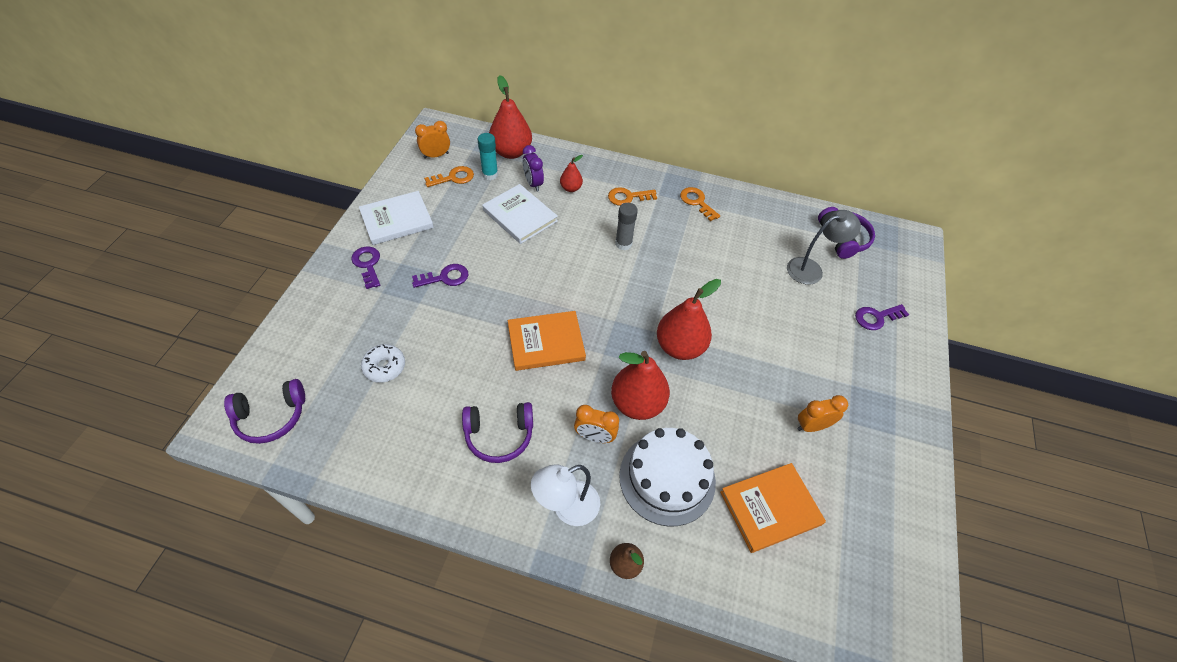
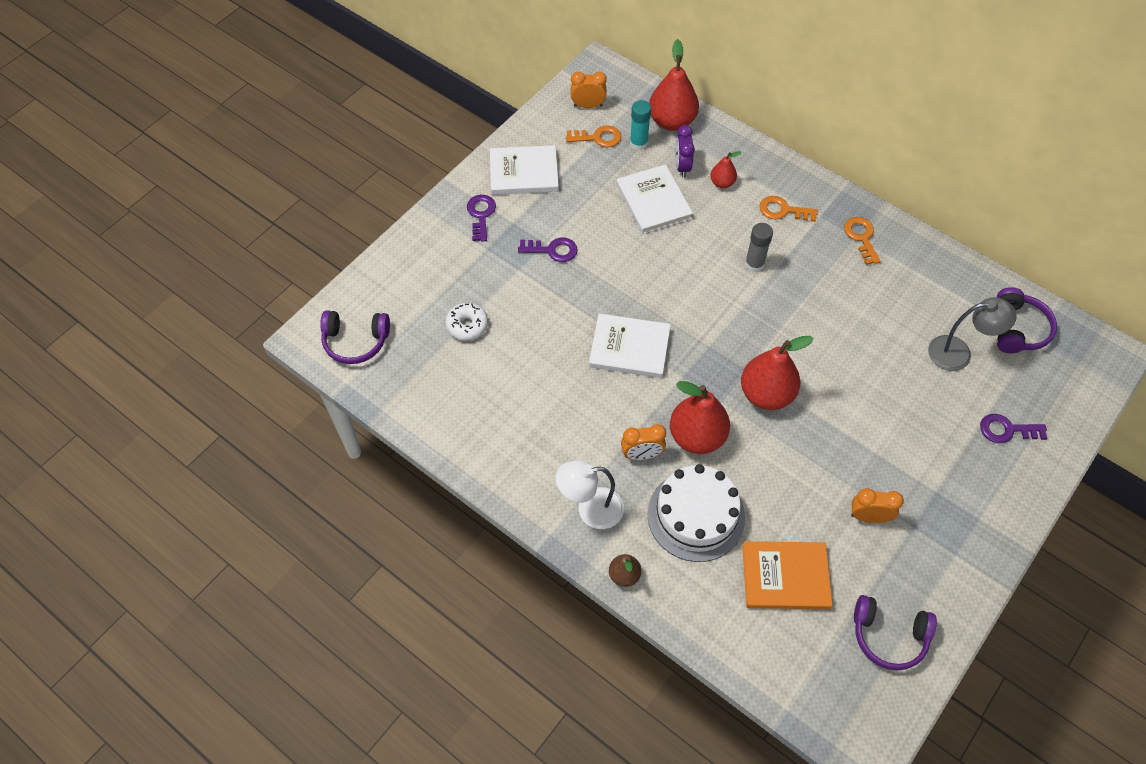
camera: 25 degrees right, 5 degrees up
purple headphones [462,402,533,463] -> purple headphones moved to [854,595,937,670]
orange book [508,311,586,371] -> white book [589,313,671,378]
orange clock [574,405,619,443] -> orange clock turned 45 degrees counterclockwise [621,424,666,460]

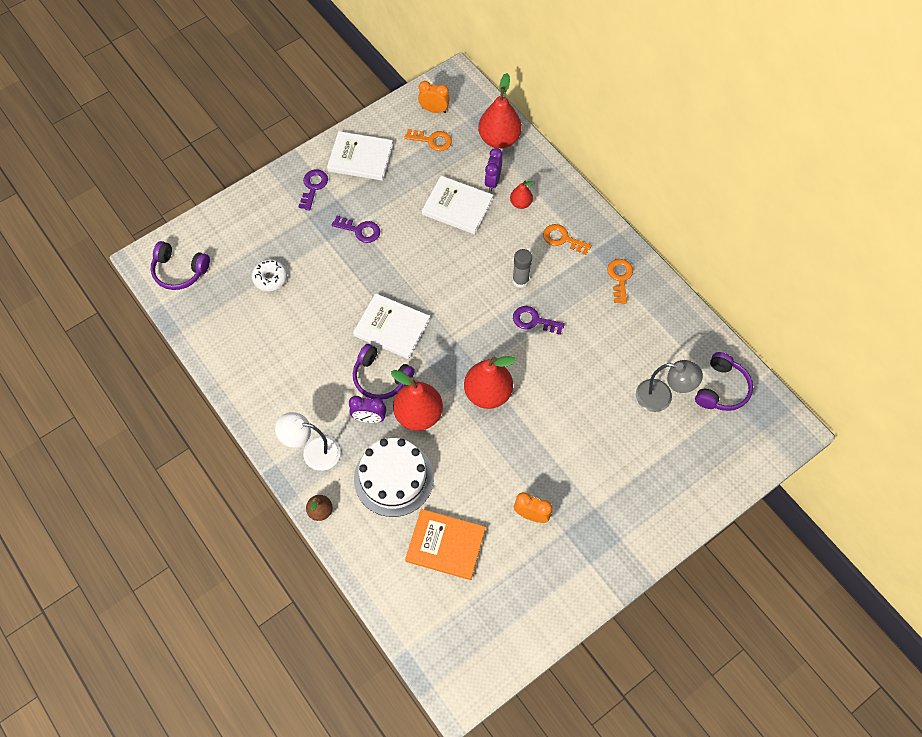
camera: 15 degrees right, 5 degrees up
white book [616,164,693,234] -> white book turned 60 degrees counterclockwise [422,176,493,234]
orange clock [621,424,666,460] -> purple clock [349,396,386,423]
turquoise glue stick [630,100,651,150] -> none
purple headphones [854,595,937,670] -> purple headphones moved to [353,344,415,400]
purple key [980,414,1047,443] -> purple key moved to [513,306,565,335]

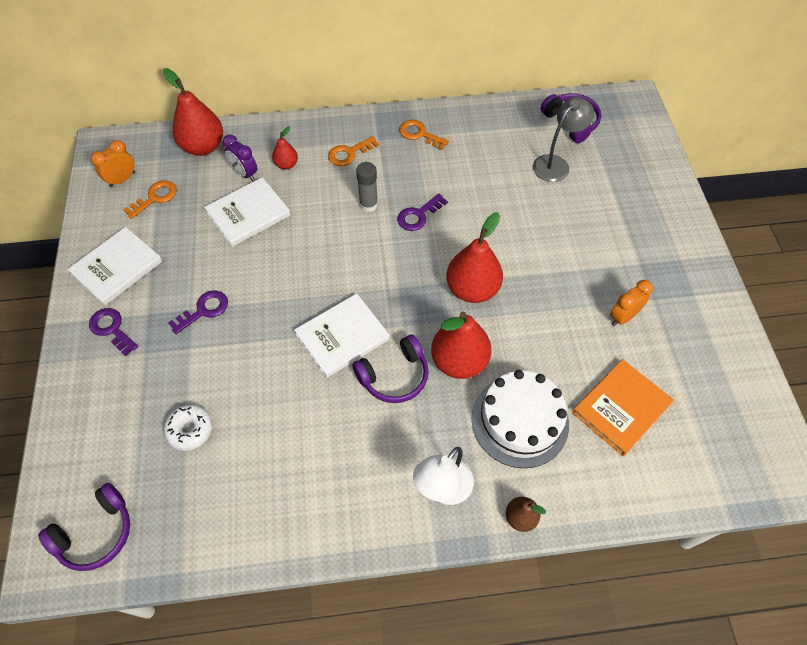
camera: 60 degrees left, 5 degrees down
purple clock [349,396,386,423] -> none

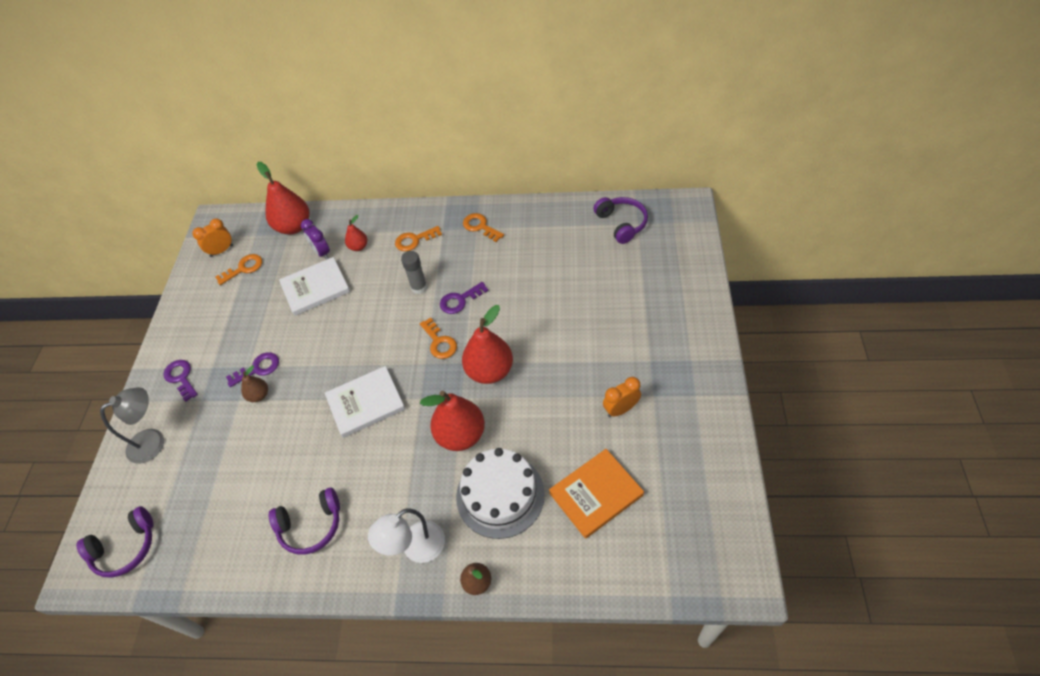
camera: 15 degrees right, 5 degrees down
white book [68,227,162,306] -> none
white donut [164,405,212,451] -> none
purple headphones [352,334,429,403] -> purple headphones moved to [269,488,340,555]
grey lamp [533,97,594,182] -> grey lamp moved to [100,387,164,463]
none -> brown pear [241,366,268,402]
none -> orange key [420,318,457,359]

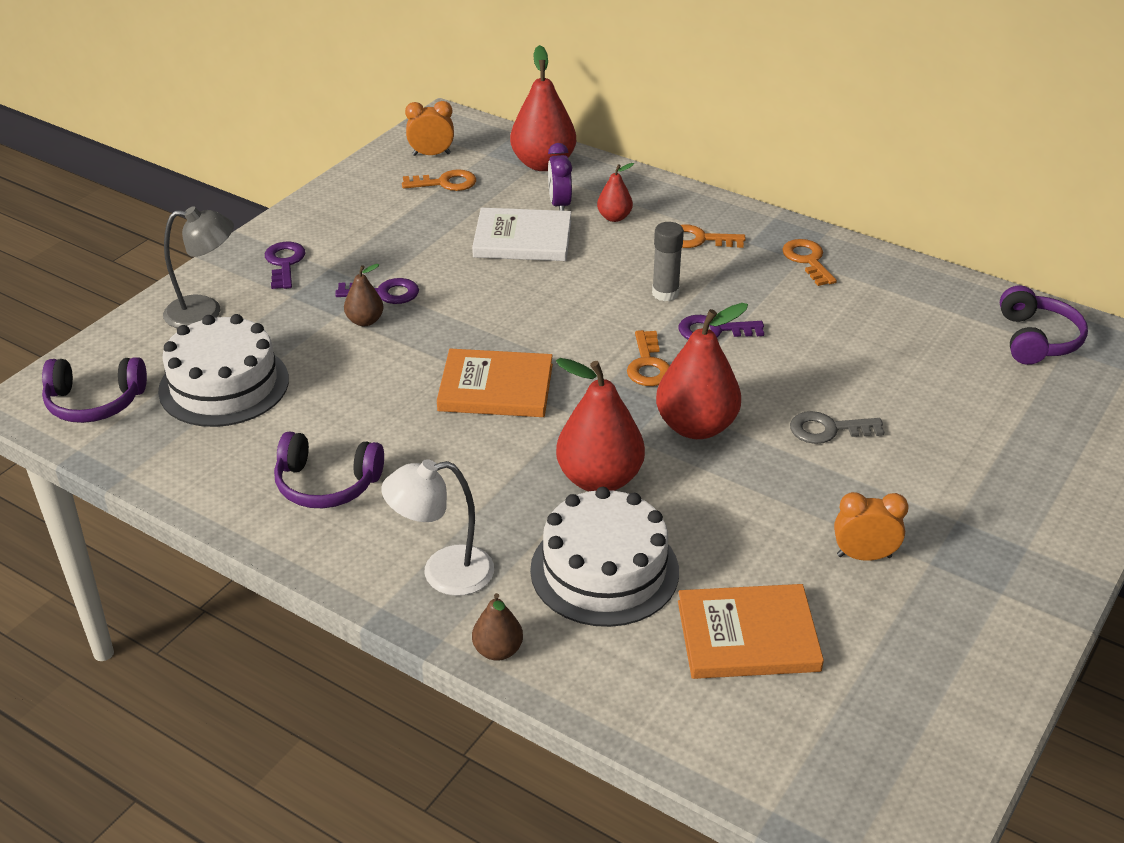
camera: 25 degrees right, 15 degrees down
white book [325,366,405,438] -> orange book [437,349,553,417]
none -> white cake [158,314,289,427]
none -> grey key [790,411,884,444]

